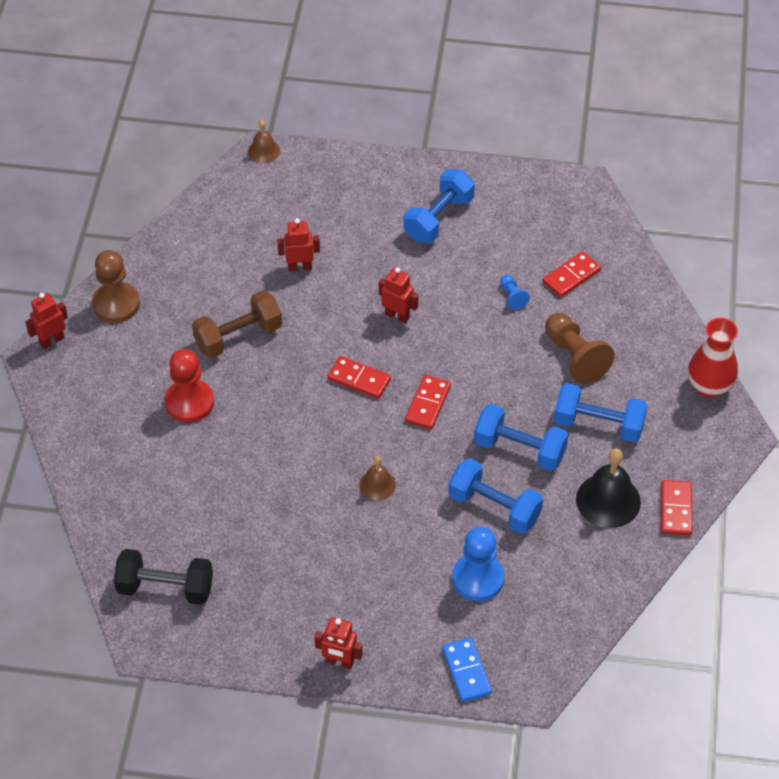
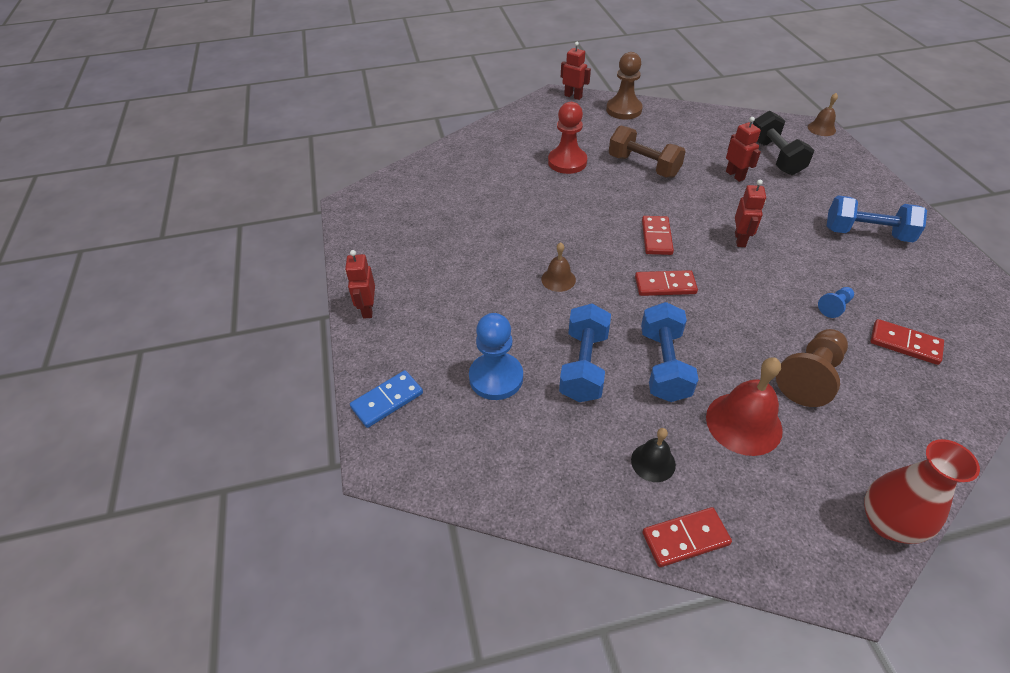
camera: 70 degrees right, 5 degrees down
black dumbbell [114,549,213,605] -> black dumbbell moved to [753,111,814,175]
blue dumbbell [554,383,647,443] -> red bell [706,357,783,456]
black bell [576,448,641,528] -> black bell [631,428,676,482], size x0.57

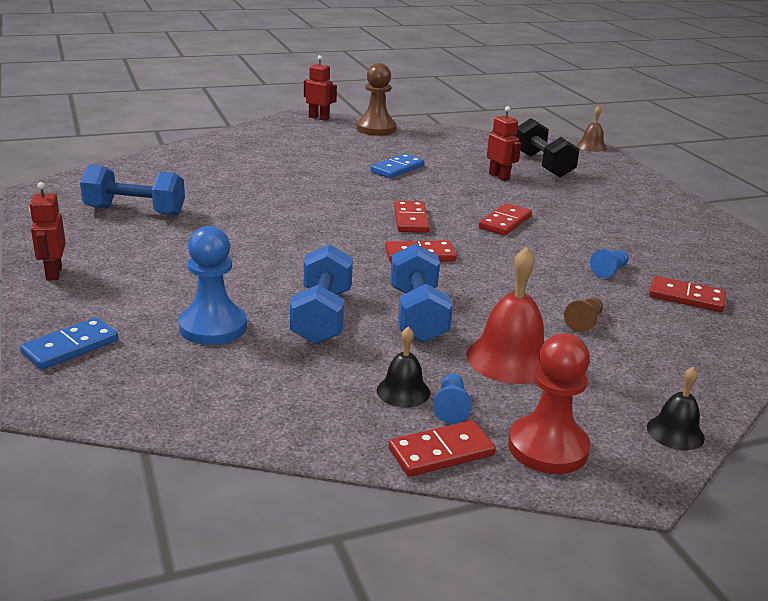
camera: 10 degrees left, 20 degrees down
brown bell [541,242,576,292] -> none
red pawn [548,102,587,174] -> red pawn moved to [508,333,591,474]
brown dumbbell [609,125,686,178] -> blue domino [370,153,424,178]
red robot [735,180,766,247] -> red domino [479,203,532,235]
brown pawn [776,329,848,407] -> brown pawn [564,297,603,332], size x0.50
blue dumbbell [827,195,927,242] -> blue dumbbell moved to [80,164,185,216]
red vase [864,439,980,544] -> black bell [647,367,705,451]
none -> blue pawn [433,374,472,424]

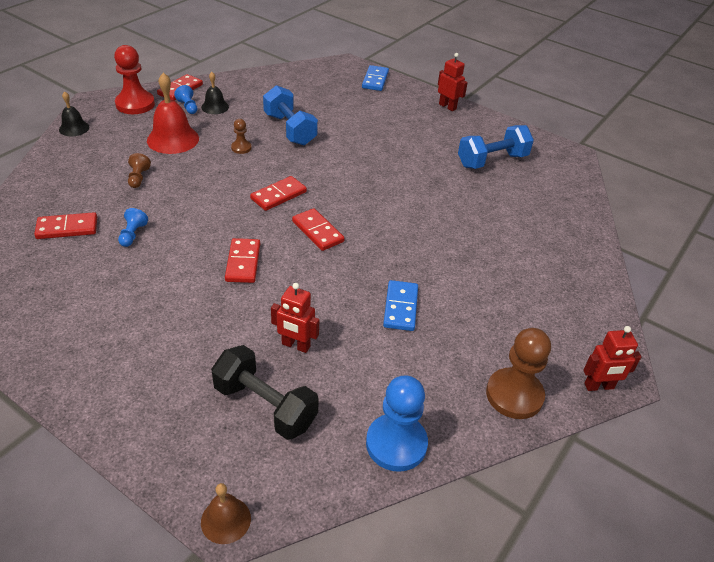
camera: 145 degrees right, 15 degrees up
blue pawn [178,226,247,345] -> blue pawn moved to [366,375,428,472]
blue dumbbell [390,244,453,343] -> brown pawn [231,119,252,154]

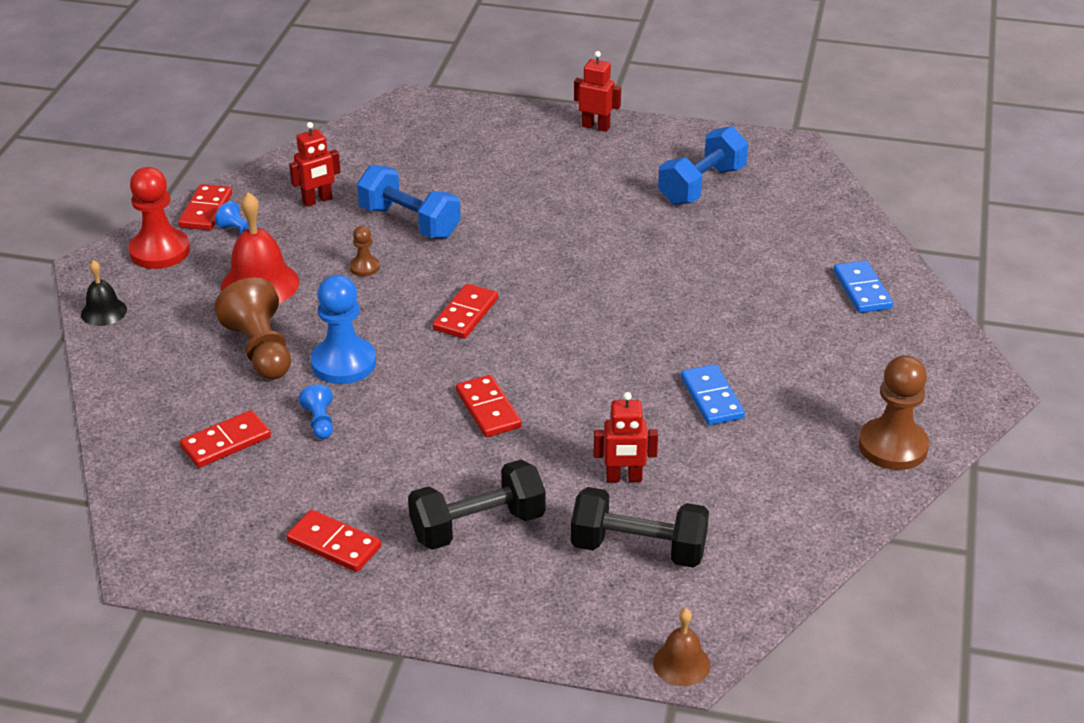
camera: 20 degrees left, 5 degrees down
brown pawn [128,153,151,188] -> brown pawn [214,277,291,380], size x2.01
black bell [201,72,229,114] -> none
red domino [292,208,345,251] -> red domino moved to [286,510,381,572]
blue domino [362,65,389,91] -> blue domino moved to [834,260,893,313]
blue pawn [366,375,428,472] -> blue pawn moved to [311,275,376,384]
red robot [583,326,641,391] -> red robot moved to [289,122,340,207]
none -> black dumbbell [408,460,546,550]

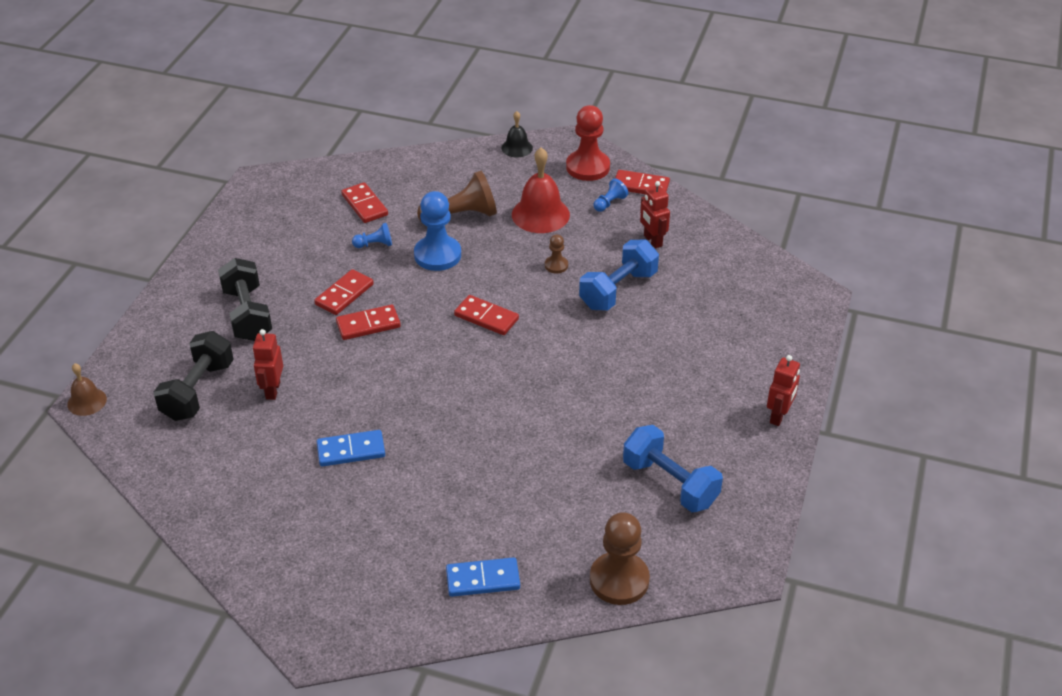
camera: 95 degrees right, 5 degrees up
red domino [286,510,381,572] -> red domino moved to [314,269,374,315]
brown pawn [859,355,929,470] -> brown pawn moved to [590,512,650,605]

